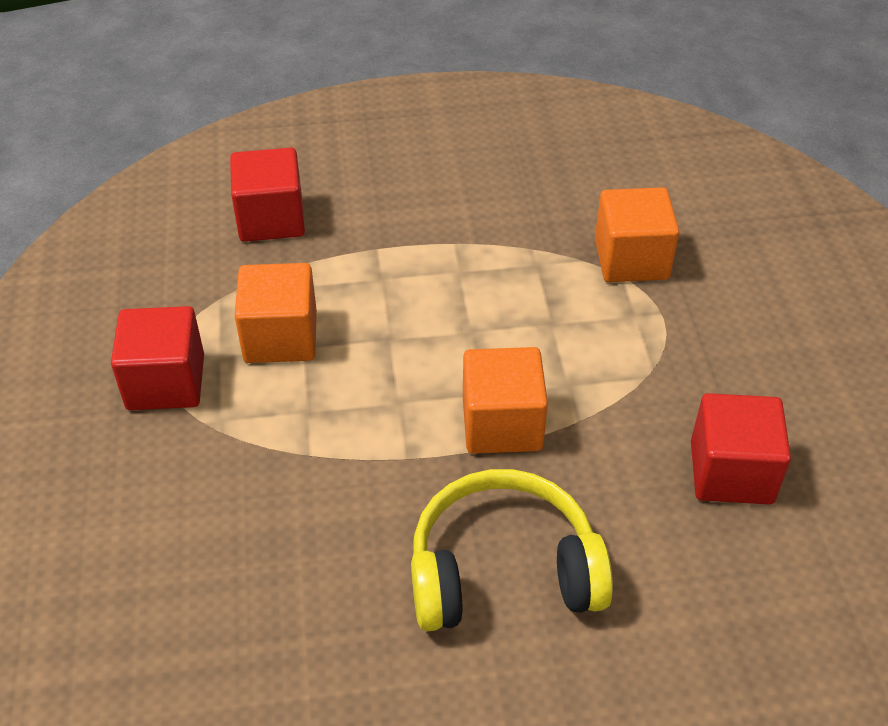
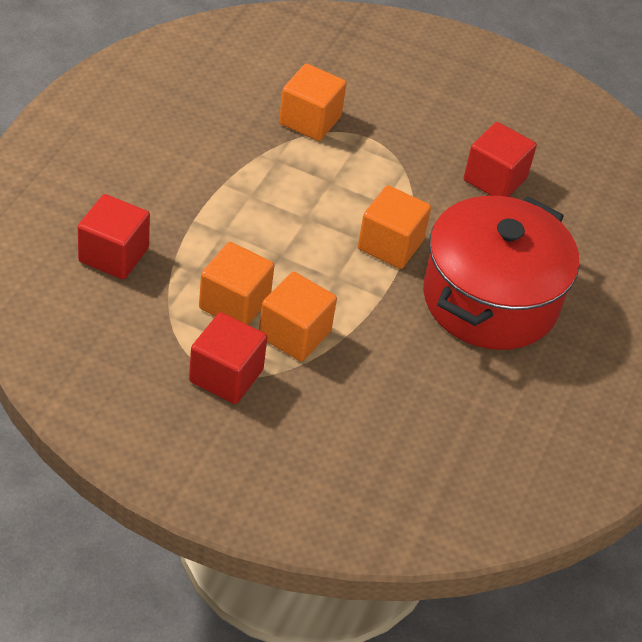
camera: 65 degrees left, 0 degrees up
yellow headphones [411,469,613,631] -> red pot [423,196,579,350]
none -> orange cube [259,272,337,361]

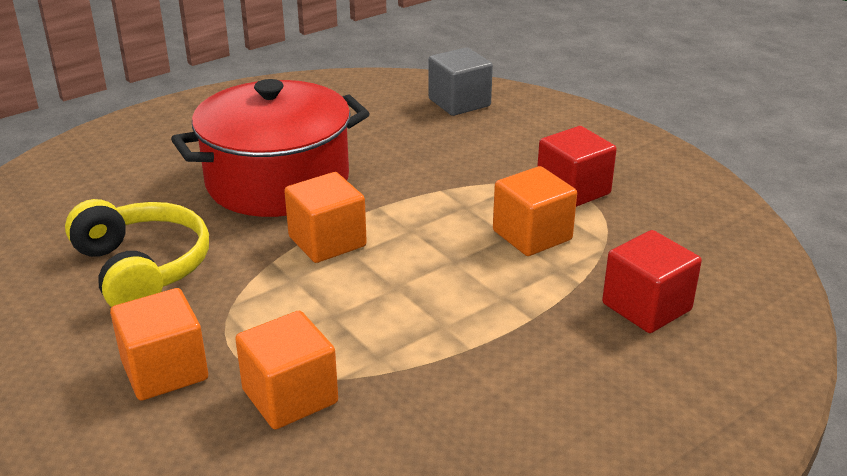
camera: 145 degrees left, 15 degrees down
orange cube [259,272,337,361] -> orange cube moved to [110,288,208,401]
red cube [464,122,537,197] -> yellow headphones [65,199,209,307]
none -> grey cube [428,48,493,116]

